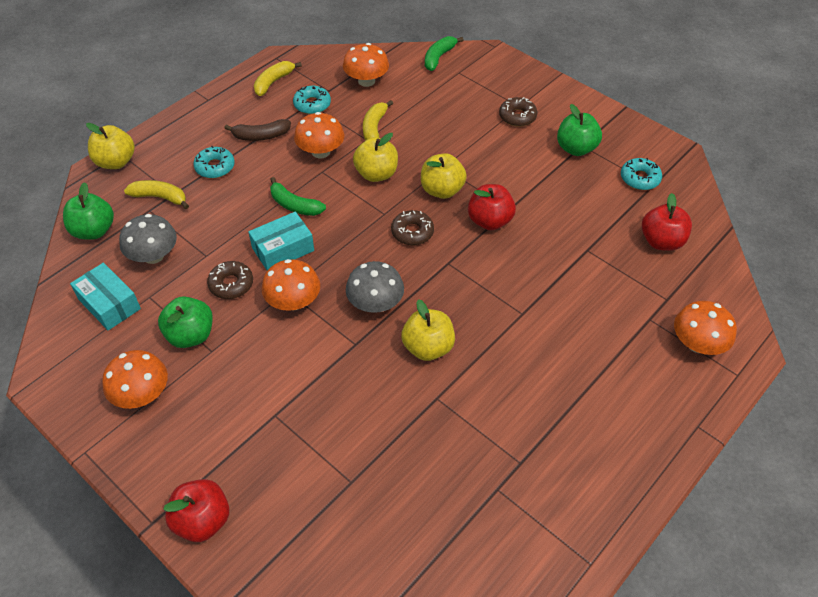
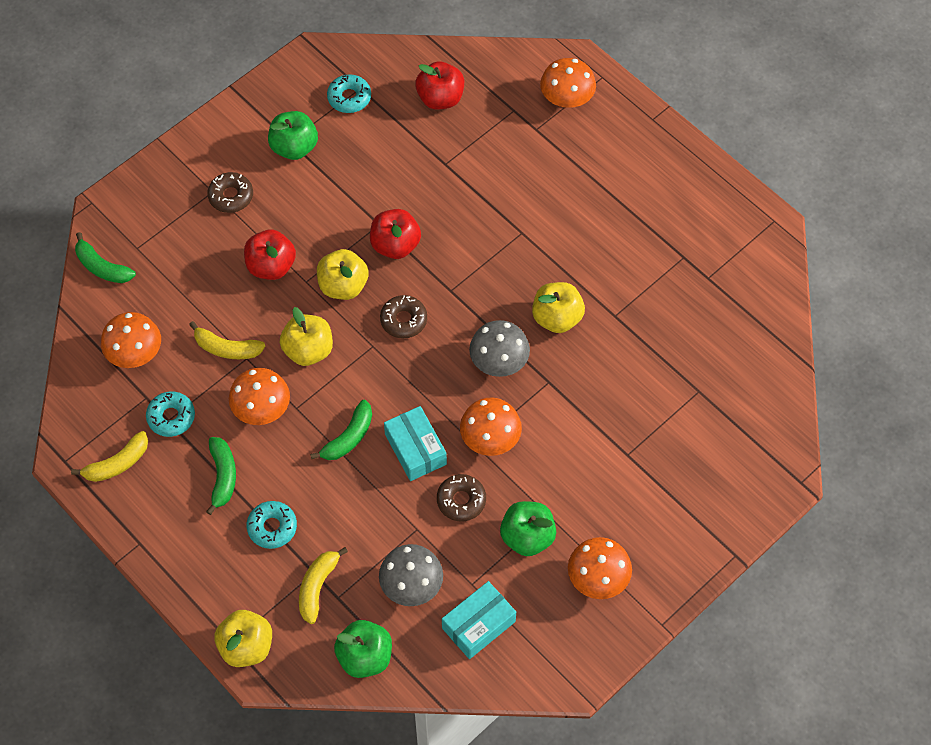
camera: 85 degrees left, 10 degrees up
red apple [163,479,229,542] -> red apple moved to [244,230,296,280]
brown banana [224,119,291,141] -> green banana [206,437,236,515]
yellow banana [254,61,302,96] -> yellow banana turned 75 degrees counterclockwise [71,431,148,482]

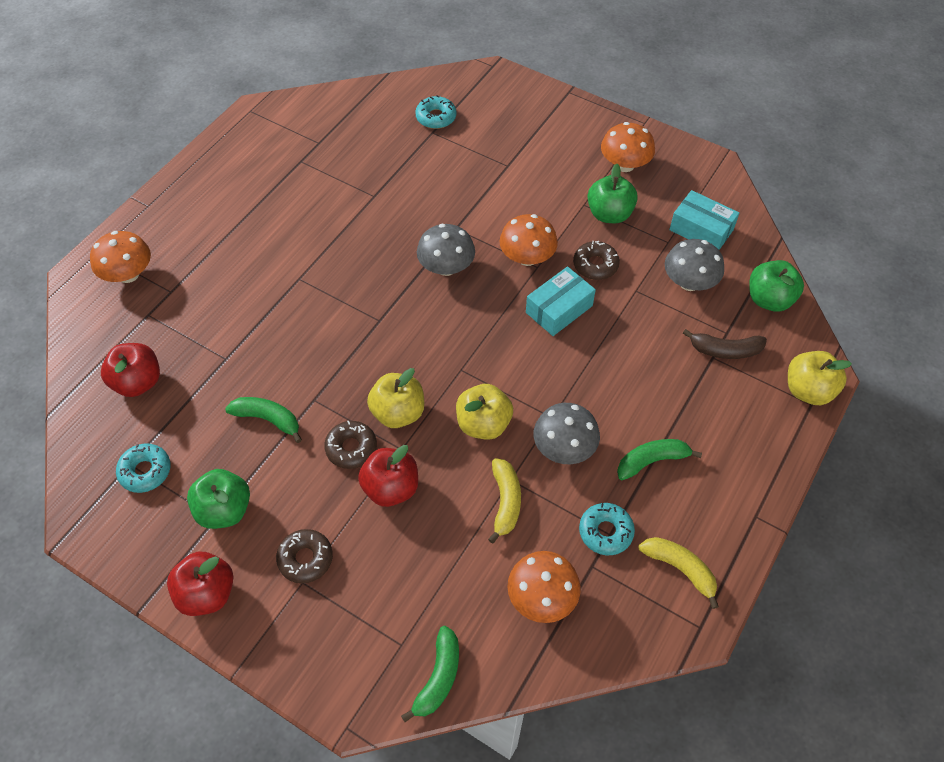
camera: 105 degrees left, 5 degrees down
orange mushroom [229,368,290,425] -> grey mushroom [534,403,600,464]
turquoise donut [247,501,297,549] -> turquoise donut moved to [415,95,456,129]
yellow banana [299,547,348,624] -> brown banana [683,329,767,359]
green banana [310,400,372,460] -> green banana moved to [225,397,302,443]
red apple [370,209,421,259] -> red apple moved to [167,552,233,616]
brown donut [380,295,427,338] -> brown donut moved to [324,420,377,469]
yellow apple [532,282,585,333] -> none

